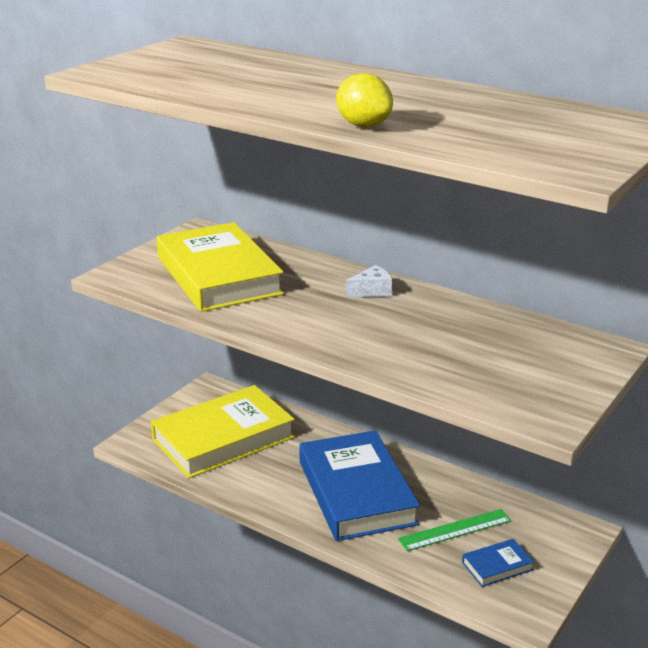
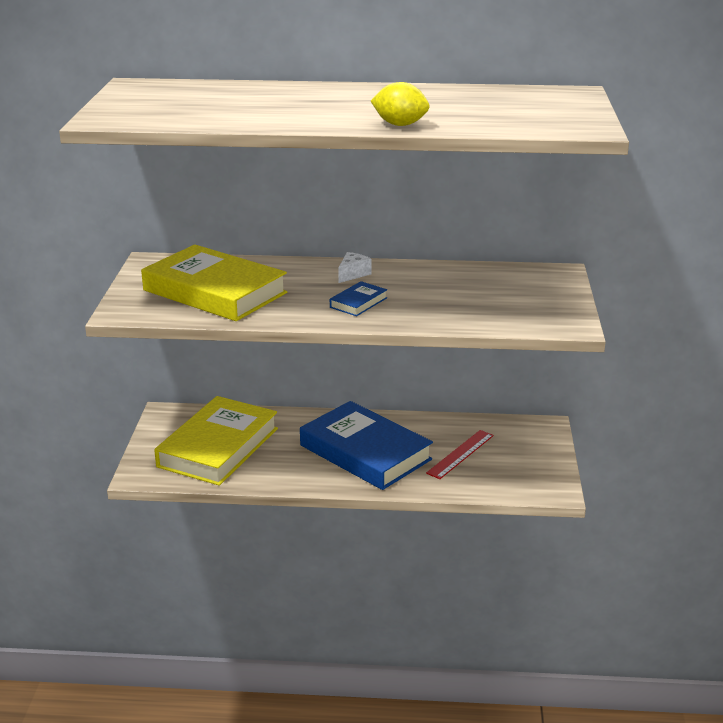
camera: 30 degrees left, 0 degrees up
green ruler [398,509,511,551] -> red ruler [426,430,494,479]
blue book [462,539,534,587] -> blue book moved to [330,281,387,316]

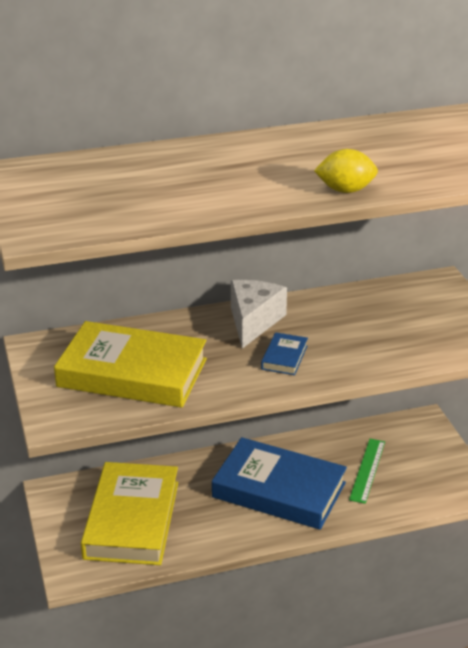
camera: 20 degrees left, 5 degrees up
white cheese [338,252,372,283] -> white cheese [231,280,287,349], size x1.87
red ruler [426,430,494,479] -> green ruler [349,439,385,504]

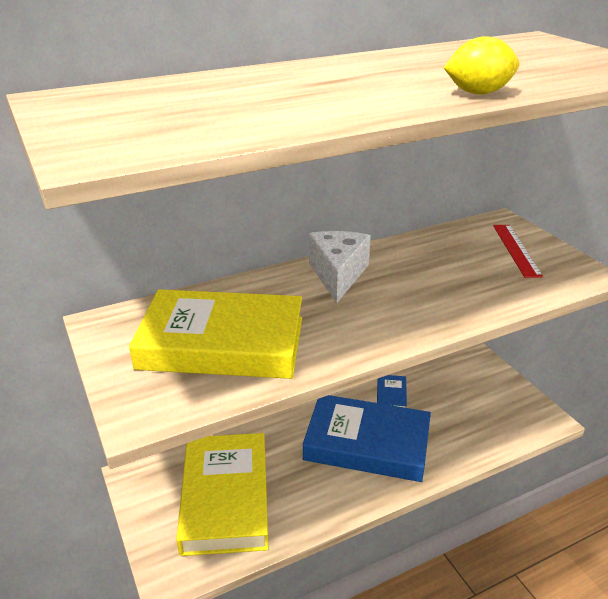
camera: 10 degrees left, 0 degrees up
blue book [261,332,308,375] -> blue book moved to [377,375,407,408]
green ruler [349,439,385,504] -> none
none -> red ruler [493,225,543,278]

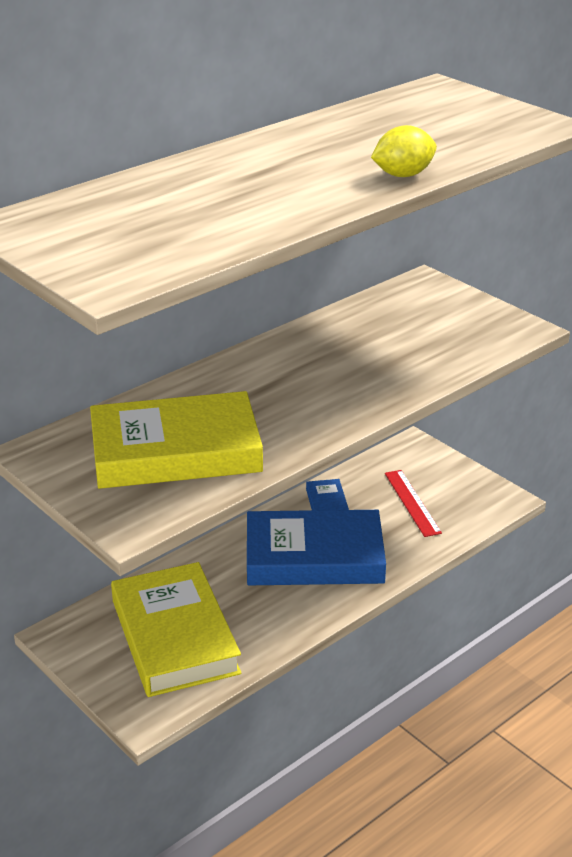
camera: 15 degrees left, 0 degrees up
white cheese [309,231,371,303] -> none
red ruler [493,225,543,278] -> red ruler moved to [385,470,442,537]

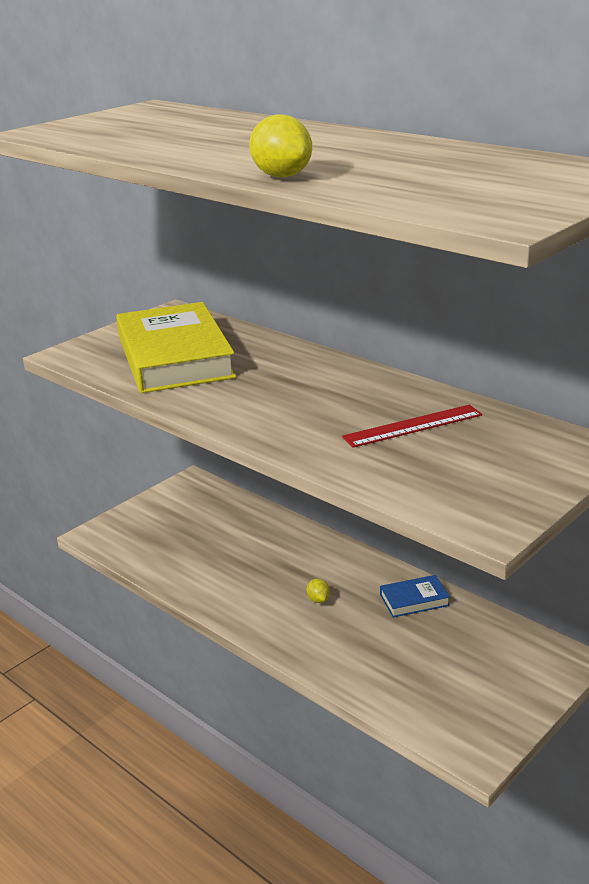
camera: 85 degrees right, 5 degrees down
yellow book [111,562,242,697] -> none
blue book [247,510,386,585] -> yellow lemon [307,579,330,603]
red ruler [385,470,442,537] -> red ruler moved to [342,405,482,448]

